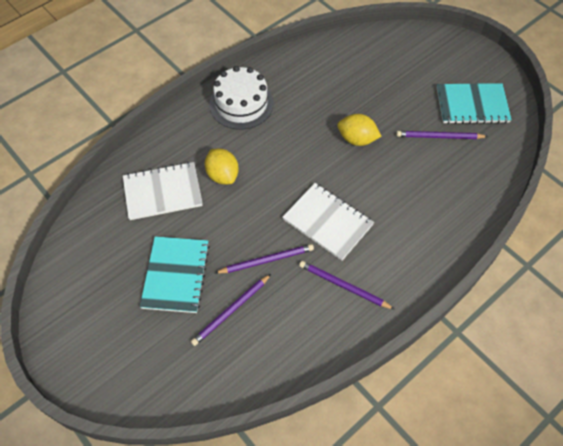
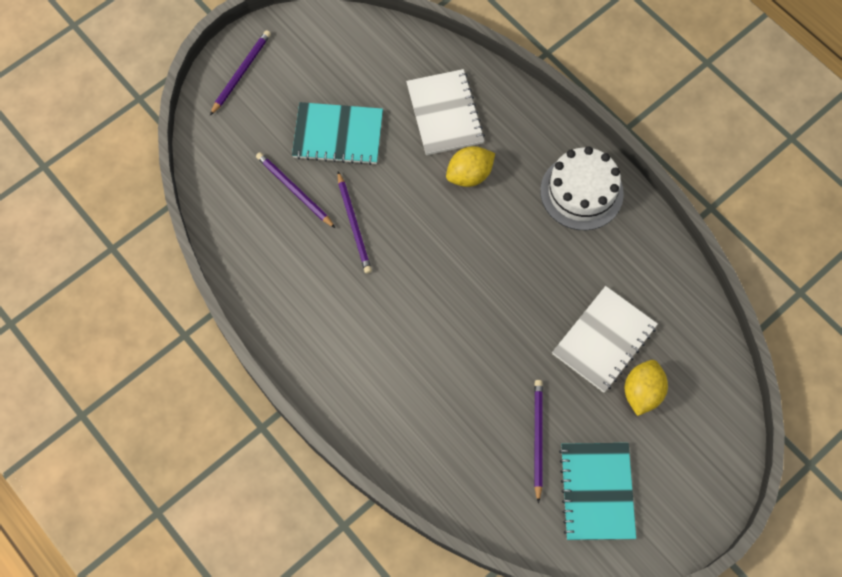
camera: 90 degrees right, 10 degrees up
white notebook [282,183,374,261] -> white notebook moved to [552,286,658,393]
purple pencil [299,261,395,310] -> purple pencil moved to [210,30,271,115]
yellow lemon [337,114,381,146] -> yellow lemon moved to [625,360,668,416]

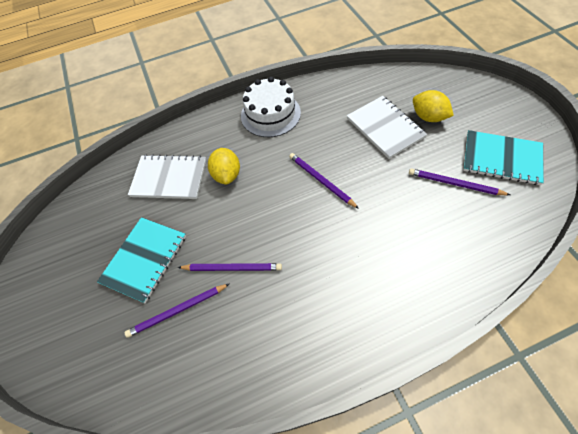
camera: 65 degrees left, 10 degrees down
purple pencil [210,30,271,115] -> purple pencil moved to [289,153,359,209]

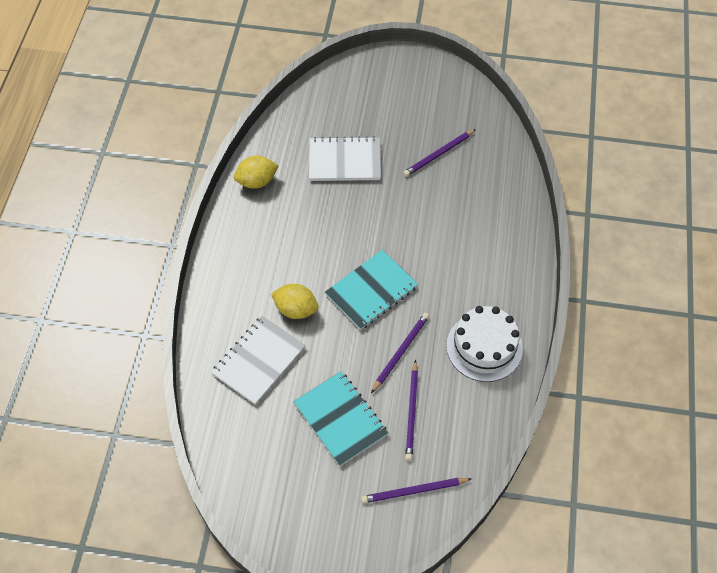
camera: 65 degrees left, 0 degrees up
white cake [241,77,301,137] -> white cake moved to [446,306,523,382]
purple pencil [289,153,359,209] -> purple pencil moved to [361,478,471,503]
yellow lemon [413,90,454,122] -> yellow lemon moved to [233,156,279,189]
turquoise notebook [463,130,544,185] -> turquoise notebook moved to [325,250,418,330]

